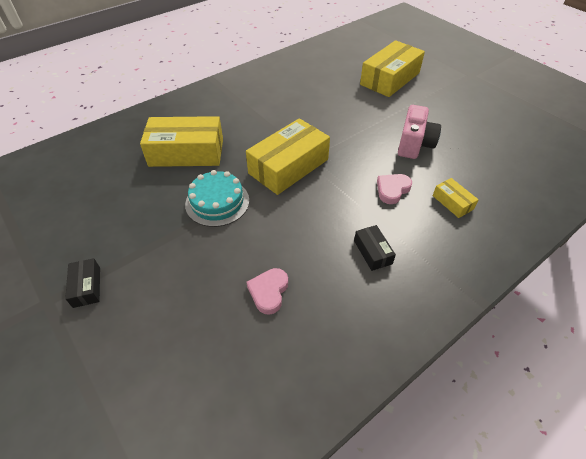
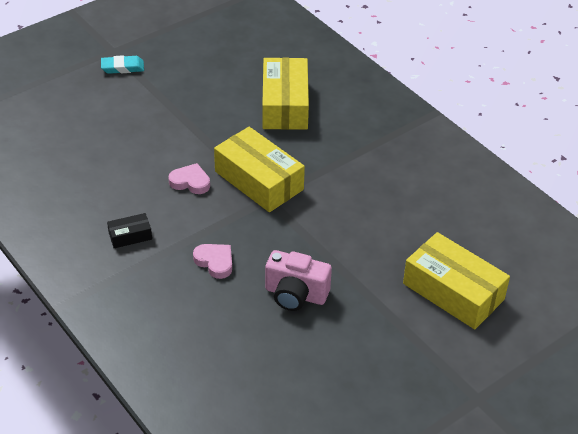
camera: 90 degrees right, 5 degrees down
black box [65,258,100,308] -> turquoise eraser [101,55,144,74]
turquoise cake [185,170,249,227] -> none
pink heart [246,268,288,315] -> pink heart moved to [168,163,210,194]
yellow box [433,178,479,218] -> none

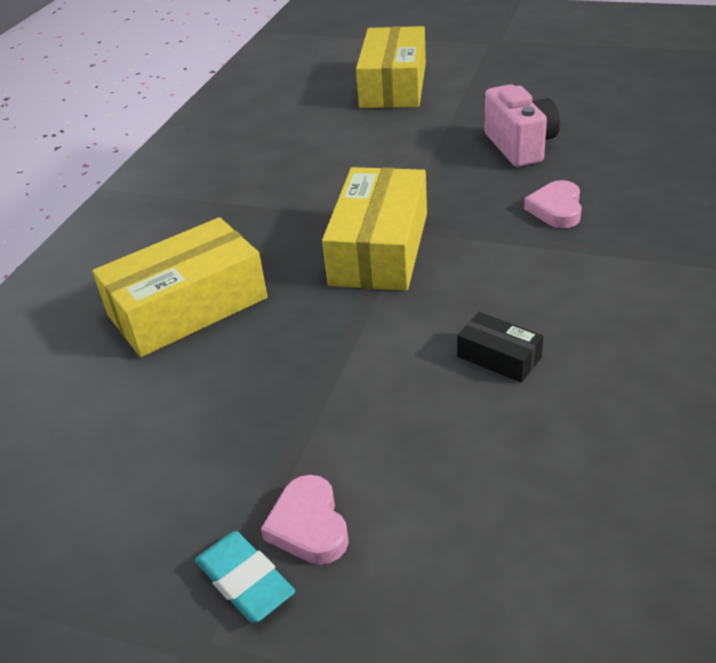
camera: 120 degrees left, 5 degrees down
black box [107,213,152,248] -> black box moved to [457,312,543,383]
pink heart [168,163,210,194] -> pink heart moved to [261,475,349,565]

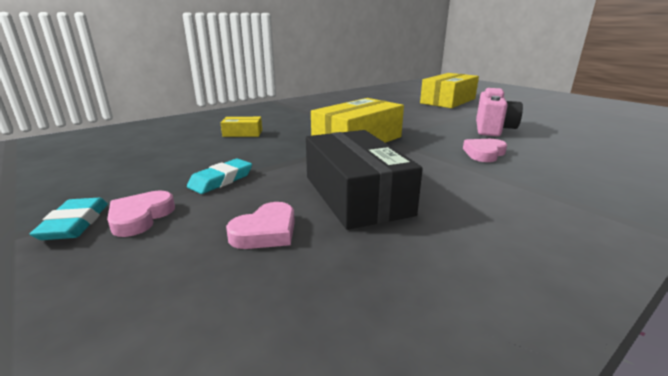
camera: 30 degrees right, 15 degrees down
yellow box [92,217,267,357] -> yellow box [221,117,262,137], size x0.46
black box [457,312,543,383] -> black box [306,130,423,230], size x2.16
none -> turquoise eraser [187,158,252,194]
none -> pink heart [226,202,295,249]

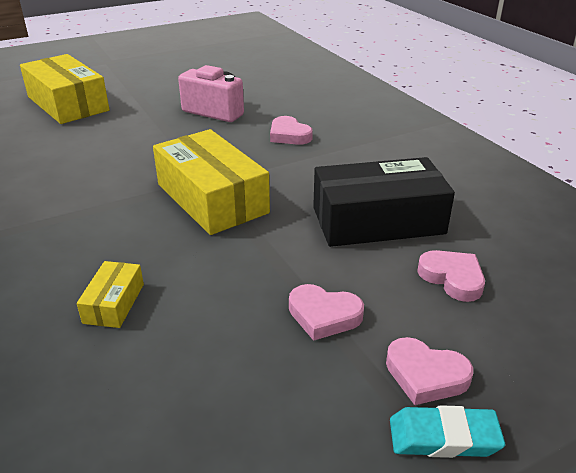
camera: 80 degrees left, 10 degrees up
turquoise eraser [187,158,252,194] -> pink heart [289,284,364,341]

